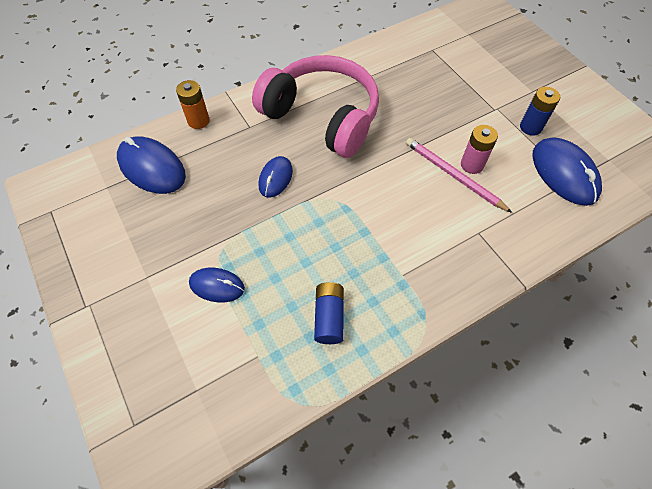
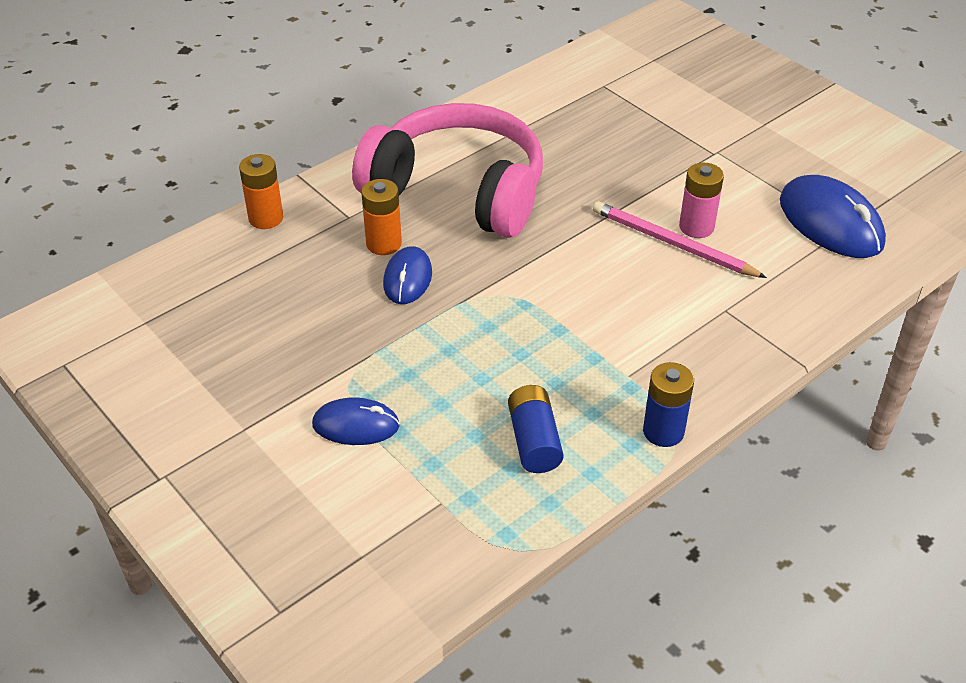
camera: 10 degrees left, 15 degrees down
blue mouse [117,137,186,194] -> none
blue battery [520,87,560,136] -> blue battery moved to [643,362,694,447]
none -> orange battery [361,179,402,255]

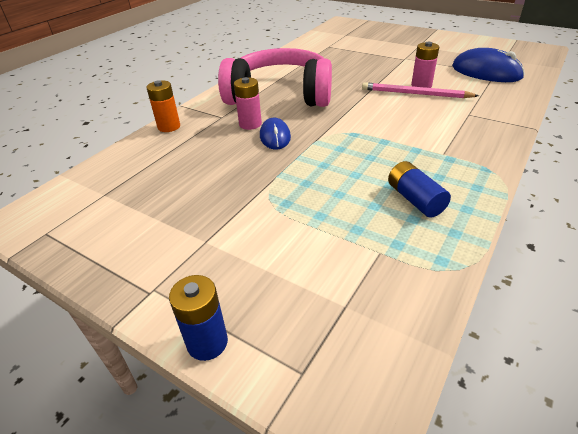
camera: 15 degrees left, 5 degrees down
blue mouse [312,397,400,445] -> none
orange battery [361,179,402,255] -> pink battery [234,77,262,130]
blue battery [643,362,694,447] -> blue battery moved to [169,275,228,361]

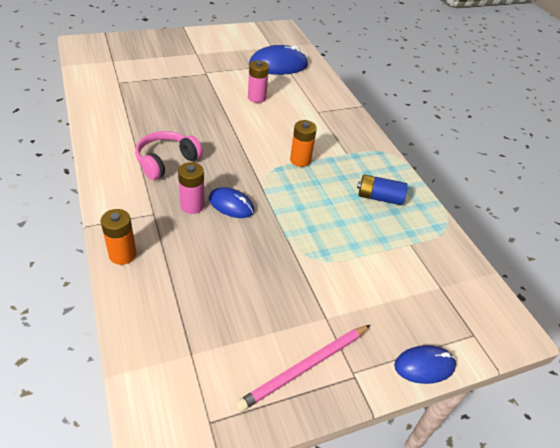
camera: 60 degrees left, 5 degrees up
blue battery [169,275,228,361] -> blue mouse [394,345,456,384]
pink headphones [218,48,332,107] -> pink headphones [135,131,203,180], size x0.53
pink pencil [362,82,479,98] -> pink pencil moved to [236,325,370,412]
none -> orange battery [290,120,317,167]

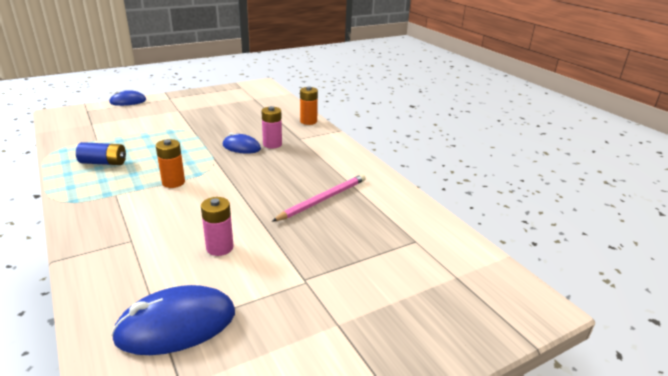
camera: 175 degrees right, 15 degrees down
pink headphones [135,131,203,180] -> none
pink pencil [236,325,370,412] -> pink pencil moved to [272,174,366,221]

